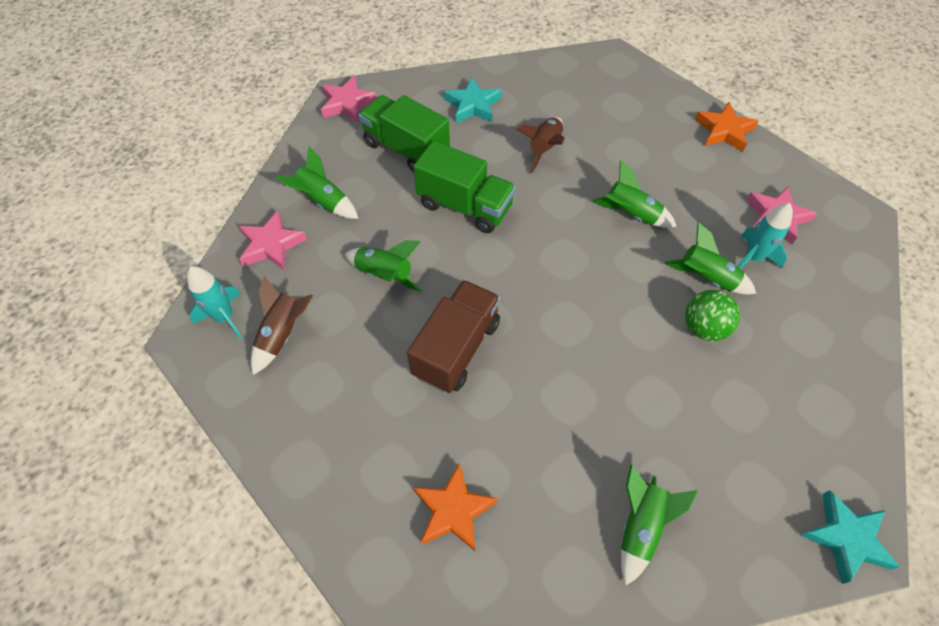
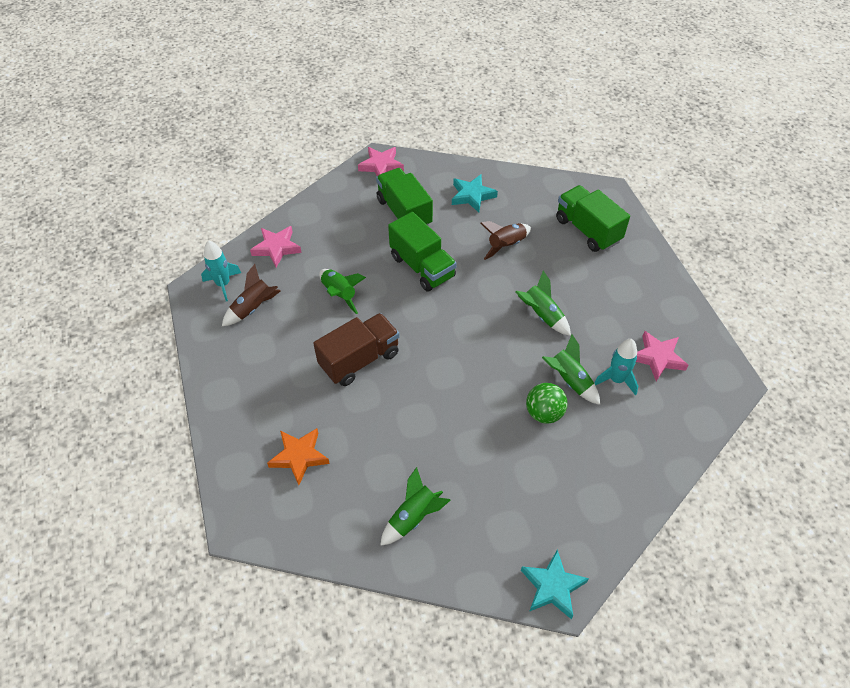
camera: 25 degrees right, 5 degrees down
green rocket [276,146,358,219] -> none
orange star [695,102,759,152] -> none
none -> green truck [556,185,630,252]

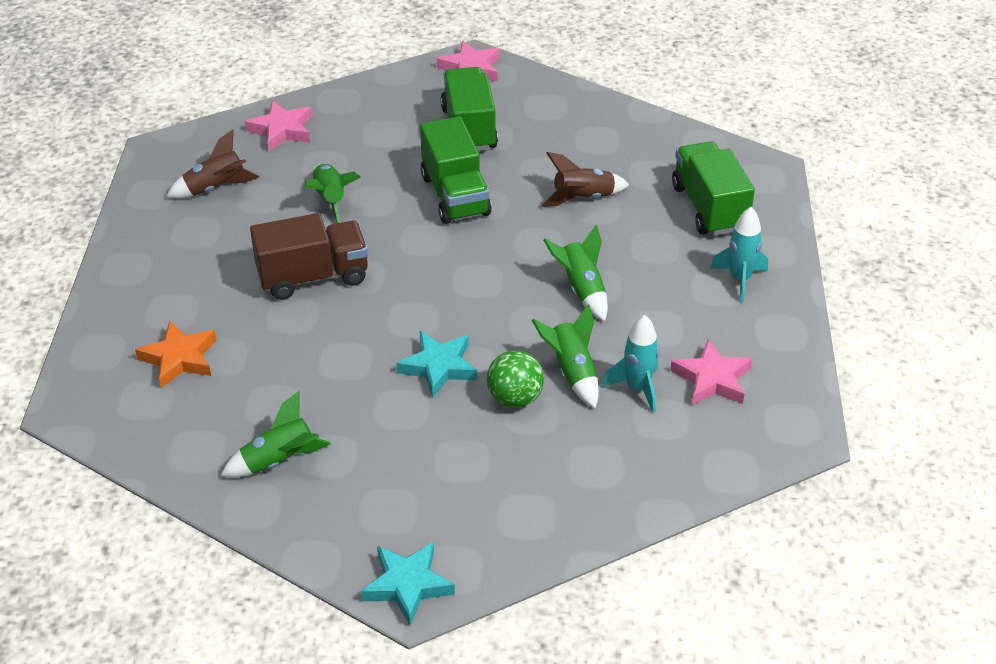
camera: 20 degrees right, 10 degrees down
turquoise rocket [201,240,241,301] -> turquoise rocket moved to [710,207,768,303]
turquoise star [452,174,498,213] -> turquoise star moved to [396,331,477,398]

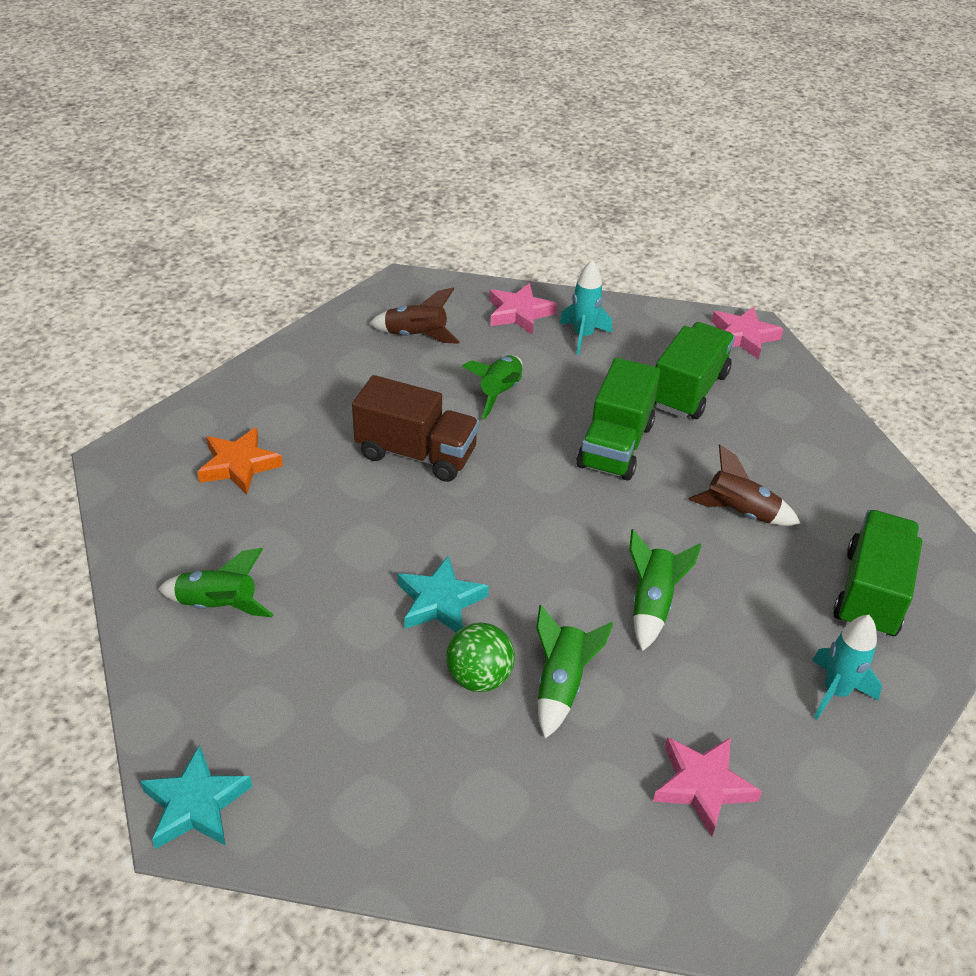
camera: 35 degrees right, 0 degrees up
turquoise rocket [602,315,659,413] -> turquoise rocket moved to [559,260,612,355]

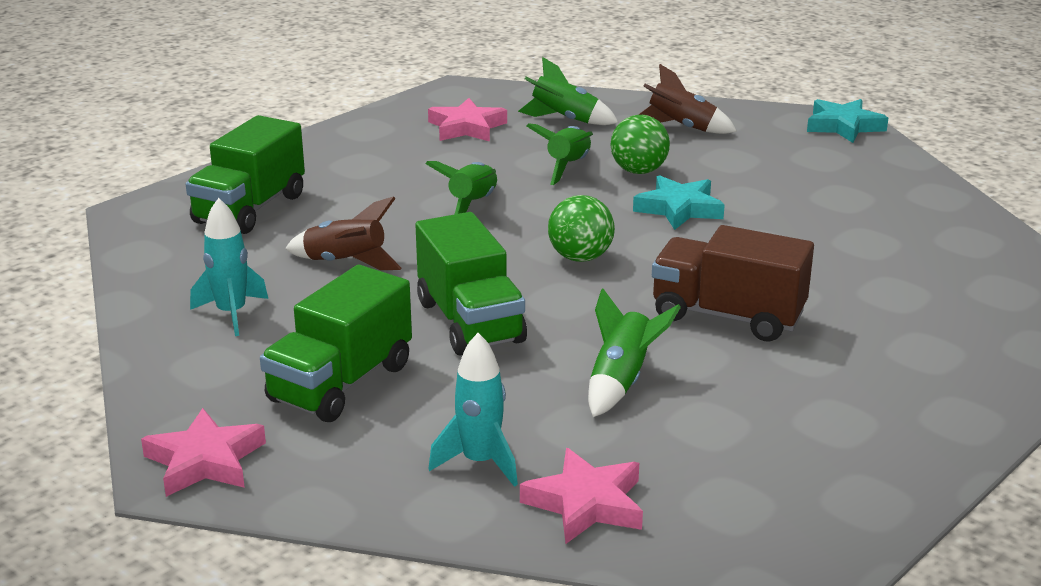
camera: 175 degrees left, 15 degrees down
green rocket [158,548,274,617] -> green rocket moved to [518,57,619,125]
orange star [197,427,283,494] -> none
brown rocket [369,287,460,344] -> brown rocket moved to [638,64,737,134]
green truck [577,358,661,481] -> green truck turned 135 degrees clockwise [415,212,527,356]
turquoise rocket [812,615,882,719] -> turquoise rocket moved to [190,198,268,336]
none -> green ball [548,195,615,262]

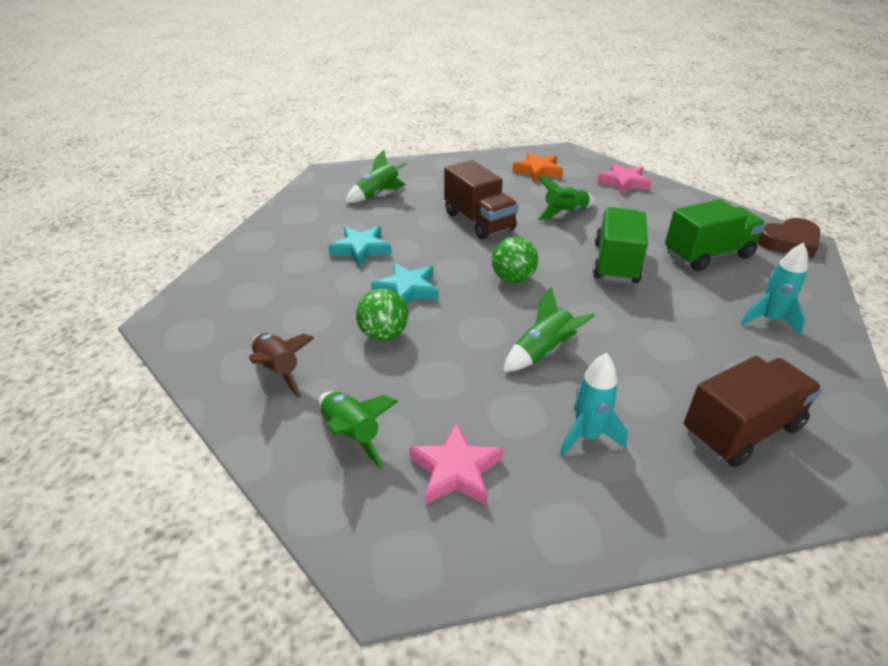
camera: 145 degrees left, 10 degrees up
pink star [141,408,266,497] -> brown heart [757,218,820,258]
green truck [186,115,305,234] -> brown truck [684,356,823,467]
brown rocket [285,196,402,270] -> none
turquoise rocket [428,333,518,487] -> turquoise rocket moved to [560,353,628,456]
green rocket [527,123,593,185] -> green rocket moved to [345,150,406,203]
turquoise star [807,99,888,143] -> turquoise star moved to [328,226,392,267]
none -> orange star [512,153,563,182]

